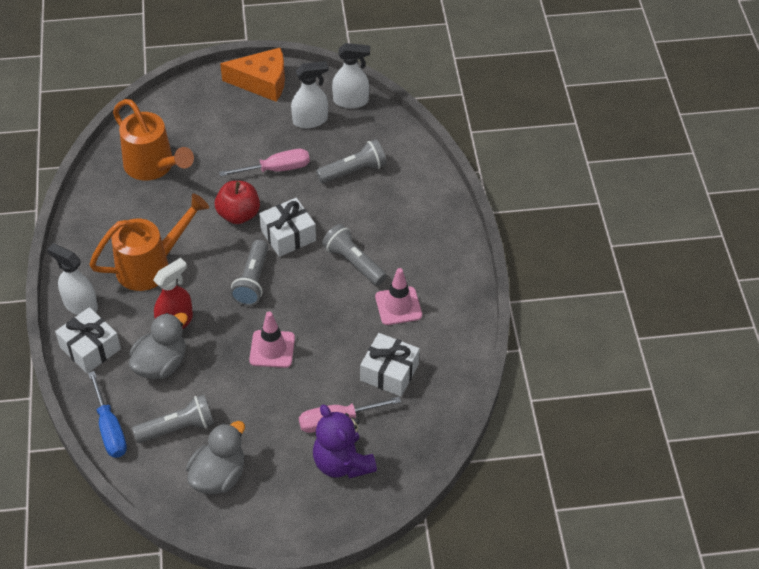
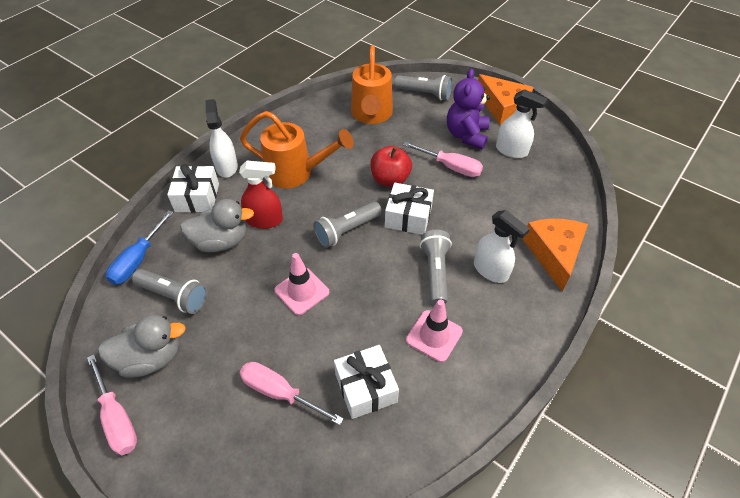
camera: 45 degrees right, 0 degrees up
purple teddy bear [313,405,377,479] -> purple teddy bear moved to [447,69,490,149]
grey flashlight [316,139,386,183] -> grey flashlight moved to [394,75,452,100]
white spray bottle [332,43,370,108] -> white spray bottle moved to [474,210,530,283]
none -> pink screwdriver [87,354,137,456]
none -> orange cheese [523,219,588,291]

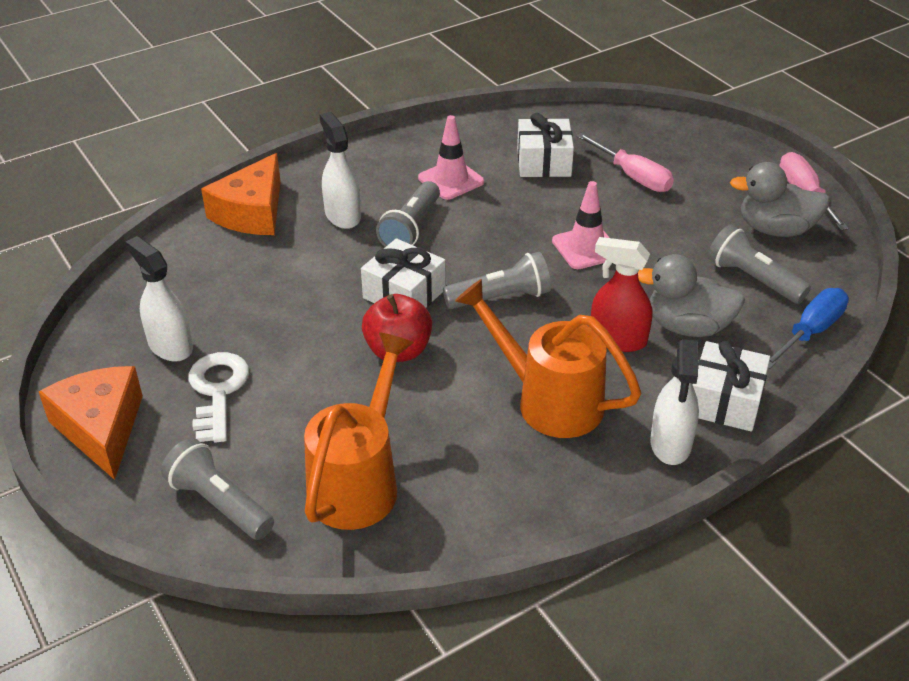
camera: 160 degrees left, 10 degrees down
pink screwdriver [403,142,483,177] -> none
purple teddy bear [447,69,490,149] -> white key [188,352,249,443]

